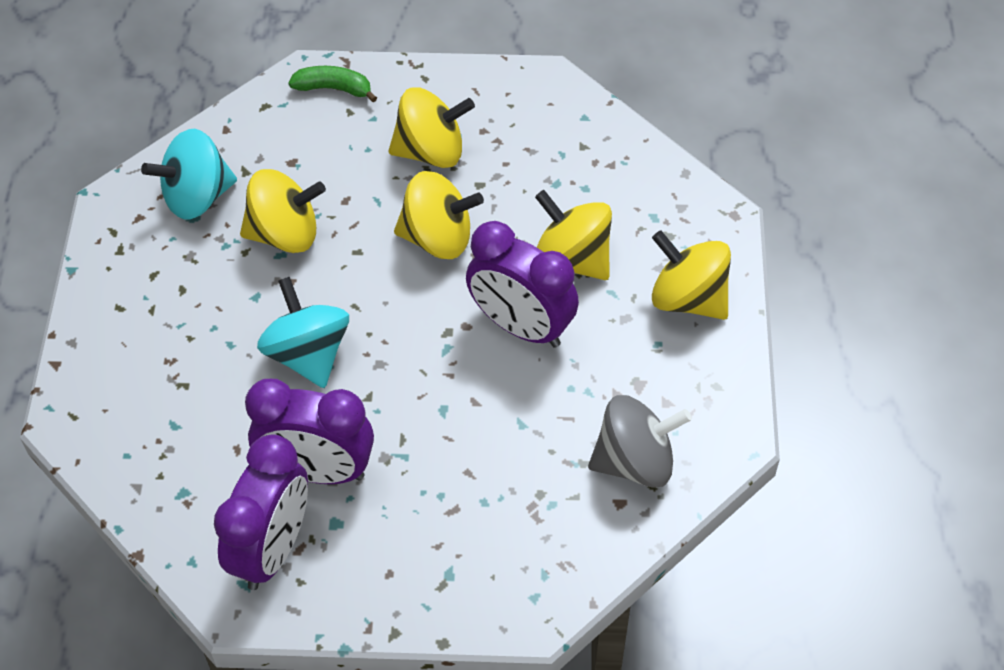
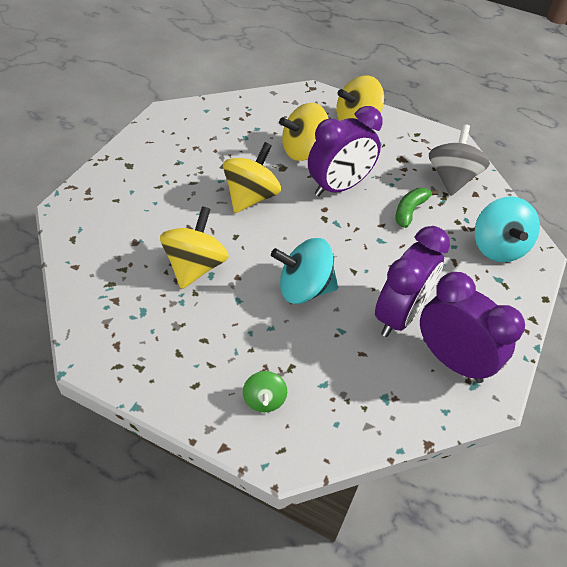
camera: 70 degrees left, 5 degrees down
turquoise spinning top [141,129,237,219] -> turquoise spinning top moved to [475,196,540,262]
green banana [289,66,377,102] -> green banana moved to [395,188,439,228]
yellow spinning top [388,87,475,168] -> none
none -> green spinning top [243,371,287,413]

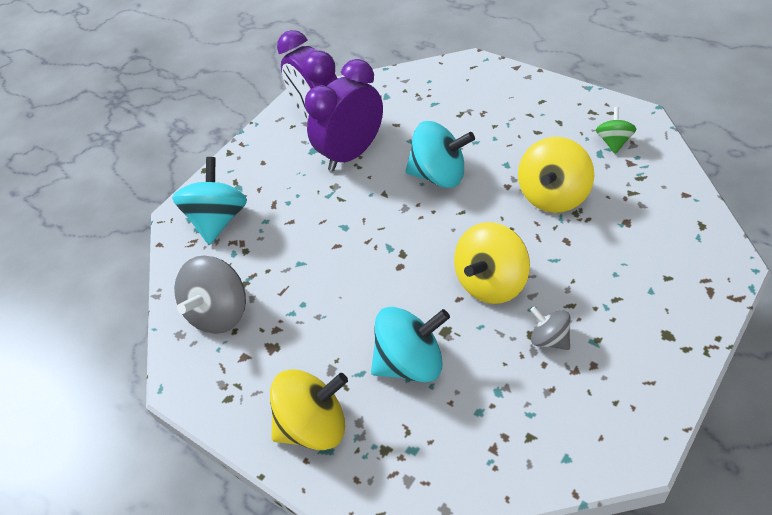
camera: 160 degrees left, 0 degrees up
green spinning top [243,371,287,413] -> green spinning top moved to [596,107,636,154]
yellow spinning top [279,103,329,161] -> turquoise spinning top [371,307,450,383]
purple clock [308,106,383,196] -> none
green banana [395,188,439,228] -> none
none -> grey spinning top [530,306,571,350]

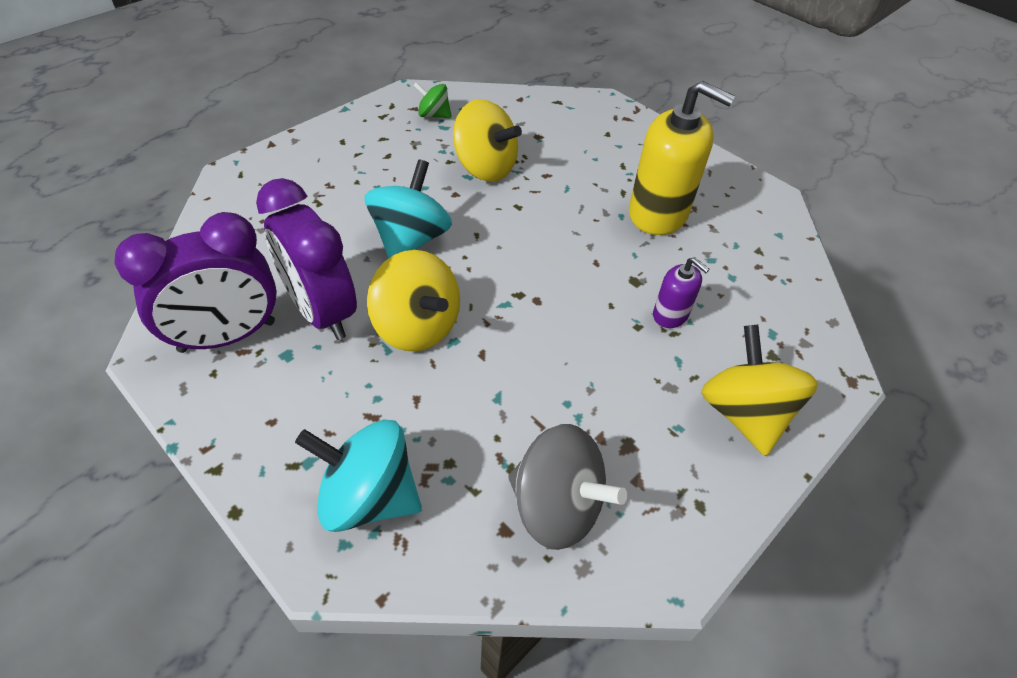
camera: 90 degrees left, 0 degrees up
turquoise spinning top [371,307,450,383] -> purple soap dispenser [653,257,710,328]
yellow spinning top [454,222,530,304] -> yellow spinning top moved to [367,250,460,351]
grey spinning top [530,306,571,350] -> yellow soap dispenser [629,81,735,235]

